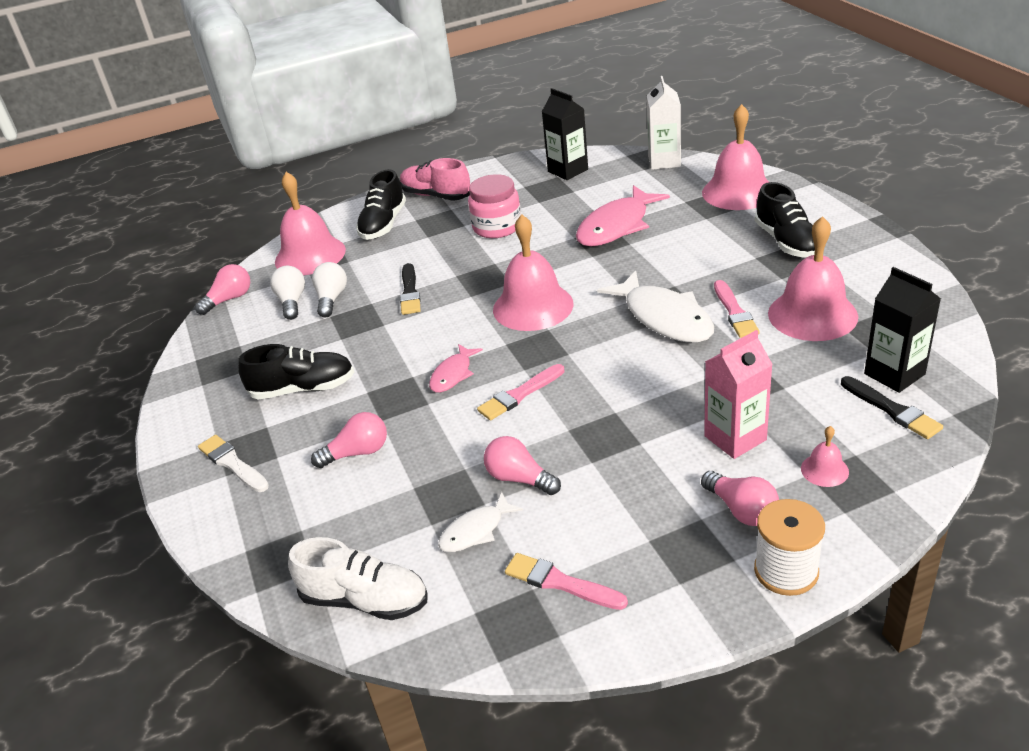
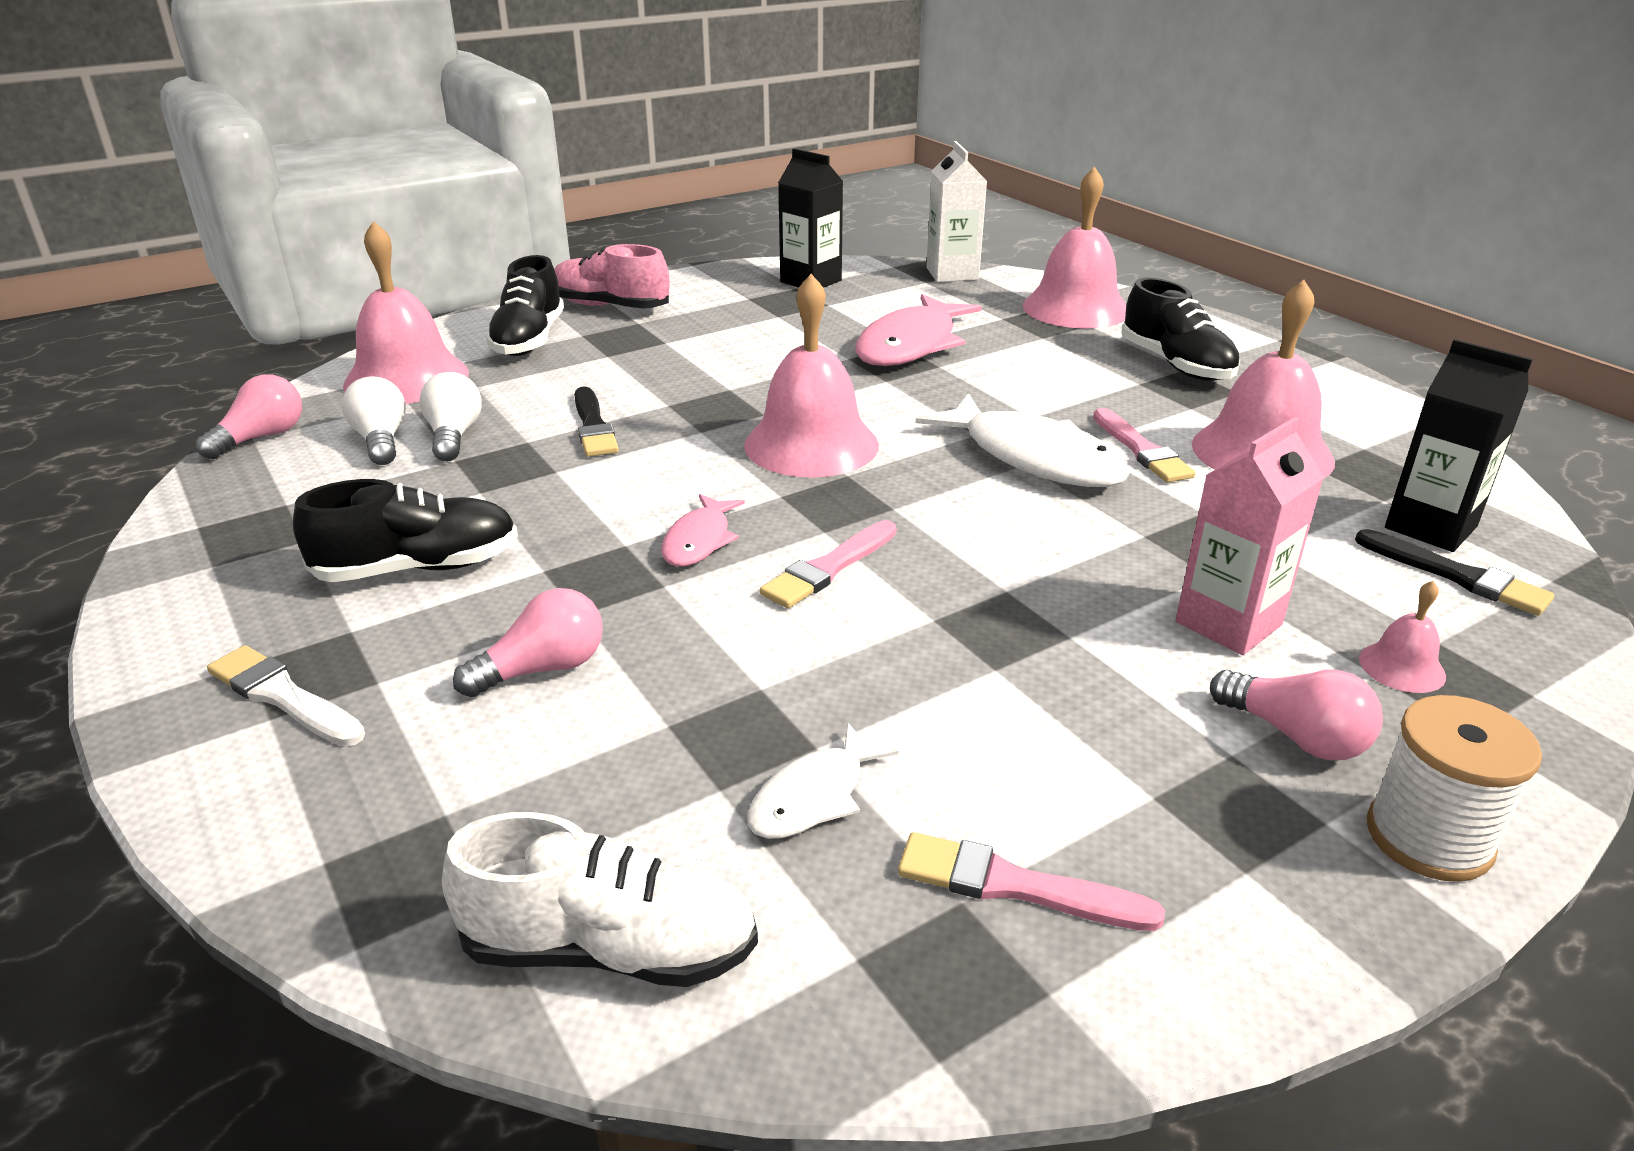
camera: 15 degrees left, 5 degrees down
pink jar [468,174,521,238] -> none
pink light bulb [484,436,561,495] -> none

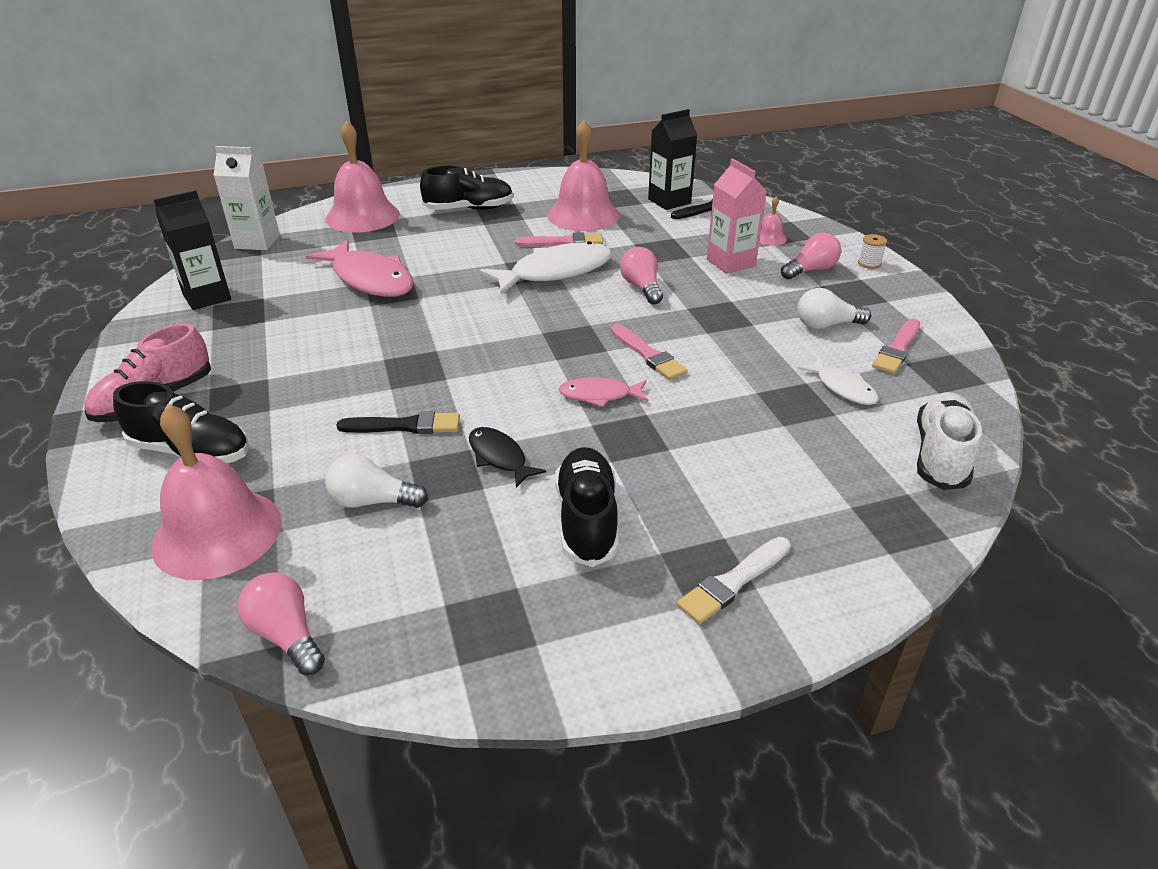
camera: 75 degrees left, 5 degrees up
white light bulb [342,376,406,465] -> white light bulb moved to [797,288,871,329]
pink light bulb [453,588,603,697] -> pink light bulb moved to [620,247,663,304]
pink fish [661,494,745,567] -> pink fish turned 150 degrees clockwise [559,377,648,407]
pink bell [744,274,879,478] -> none
white spool [1367,695,1542,882] -> white spool [858,234,887,269], size x0.52
none -> black fish [469,427,546,488]

